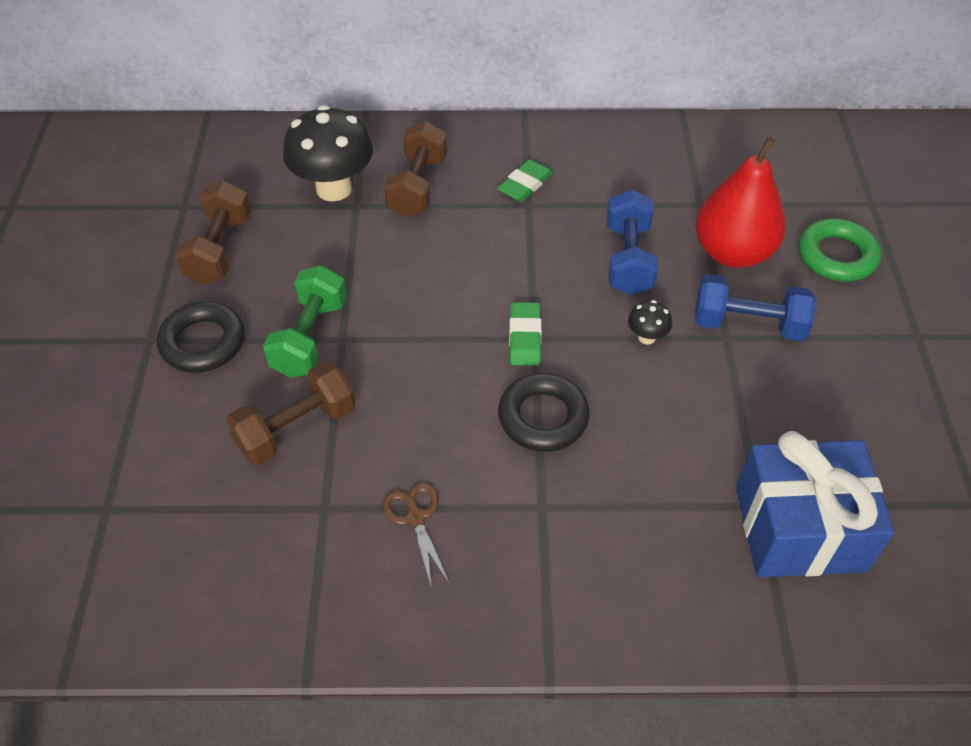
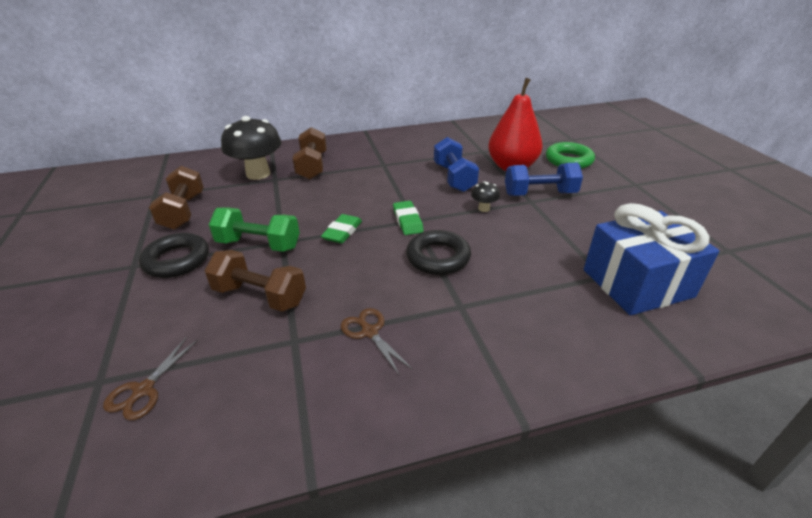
camera: 15 degrees left, 15 degrees down
brown dumbbell [226,362,356,465] -> brown dumbbell turned 75 degrees clockwise [205,250,306,311]
green dumbbell [263,265,347,378] -> green dumbbell turned 75 degrees counterclockwise [209,207,300,252]
green eraser [497,159,553,202] -> green eraser moved to [321,214,362,244]
none -> brown scissors [103,337,198,420]

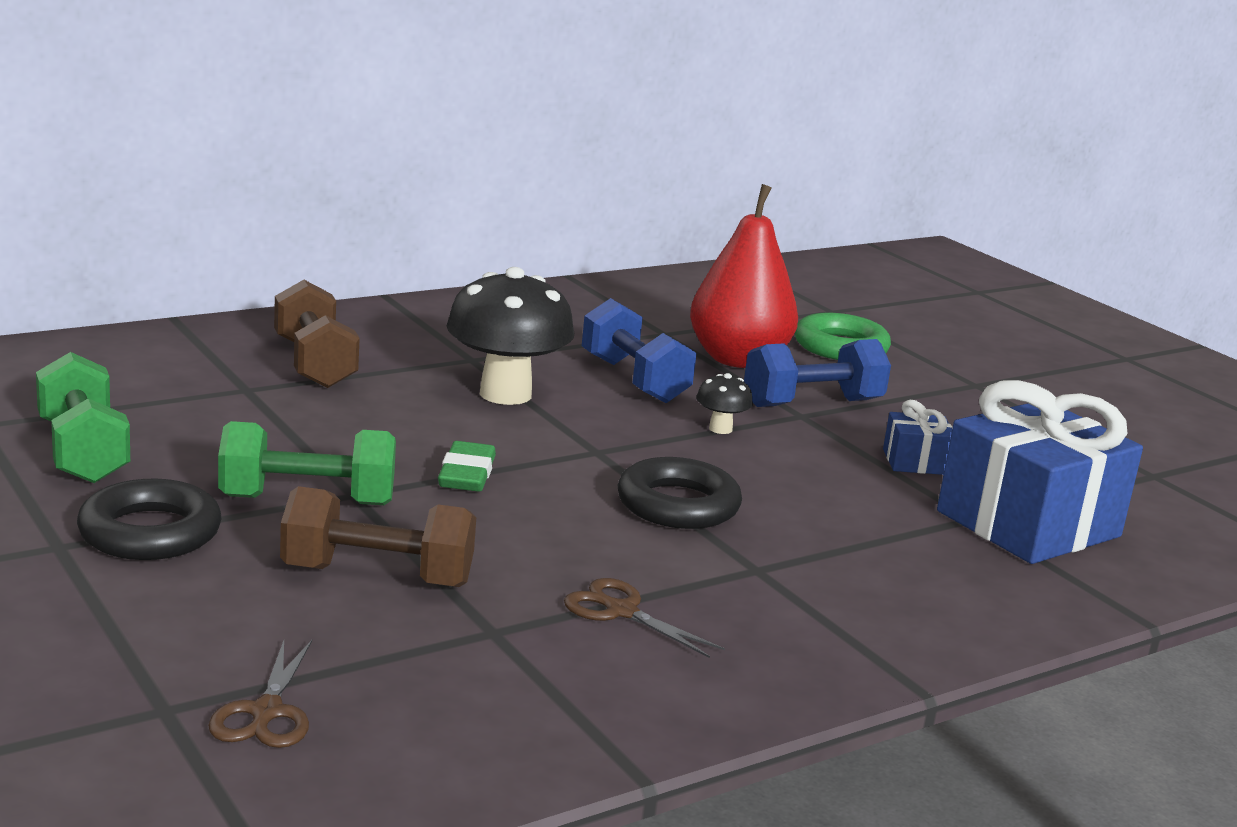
camera: 20 degrees left, 15 degrees down
brown dumbbell [149,166,204,230] -> green dumbbell [36,352,130,483]
black mushroom [221,116,282,180] -> black mushroom moved to [446,267,574,405]
green eraser [393,201,424,235] -> none
none -> blue gift [883,400,952,475]

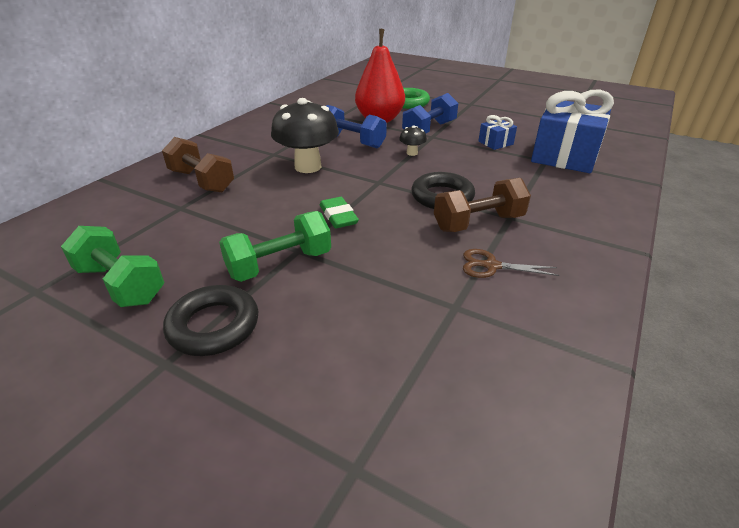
camera: 25 degrees left, 15 degrees up
brown scissors [208,640,312,748] -> none
brown dumbbell [280,486,476,587] -> brown dumbbell moved to [434,178,531,232]

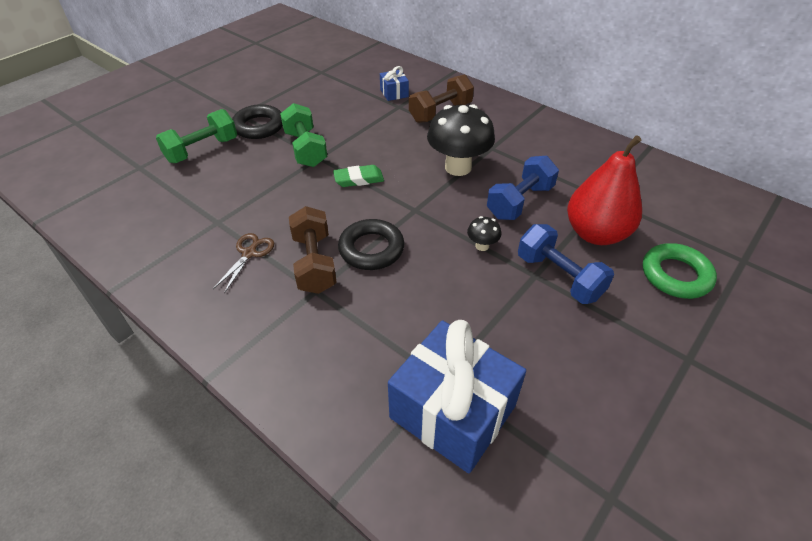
camera: 100 degrees right, 10 degrees up
green dumbbell [61,226,164,307] -> green dumbbell moved to [156,109,237,163]
blue gift [478,115,517,150] -> blue gift moved to [380,66,409,101]

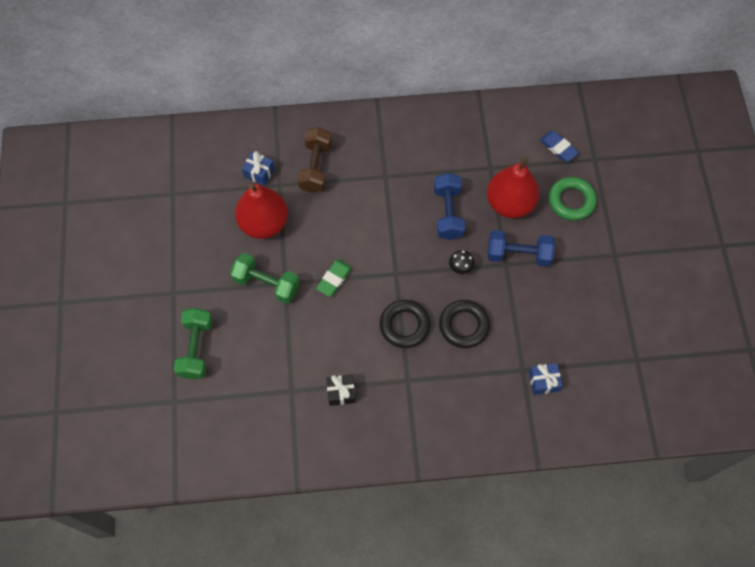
camera: 45 degrees left, 20 degrees up
brown scissors [213,233,274,293] -> black gift [326,375,356,406]
black ring [232,104,283,139] -> black ring moved to [439,300,490,348]
brown dumbbell [289,206,337,294] -> none
blue gift [388,320,526,473] -> blue gift [529,363,562,395], size x0.45
black mushroom [427,104,495,176] -> none
none -> red pear [235,184,288,239]
none -> blue eraser [540,131,579,162]

